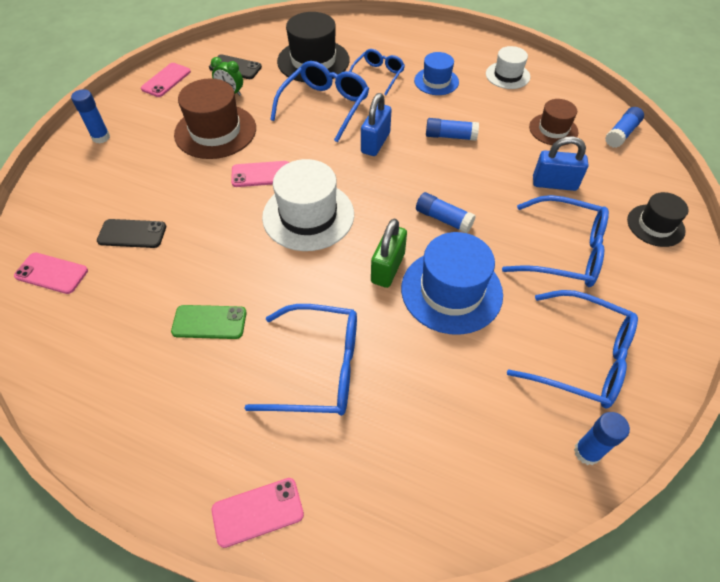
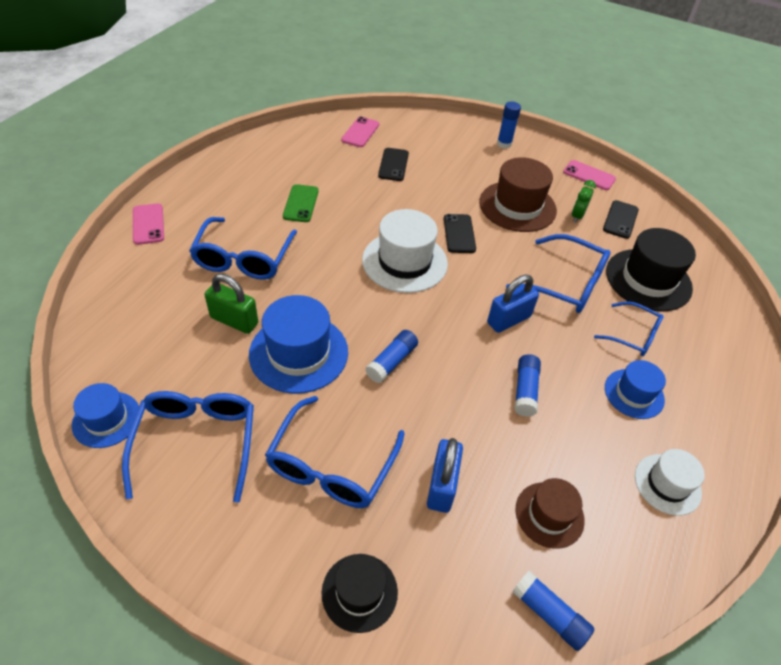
camera: 90 degrees right, 5 degrees down
pink phone [231,161,289,187] -> black phone [444,214,476,253]
blue padlock [361,93,392,156] -> blue padlock turned 60 degrees counterclockwise [487,275,539,333]
green padlock [371,219,407,288] -> green padlock moved to [205,274,258,334]
blue glasses [507,290,638,409] -> blue glasses turned 150 degrees clockwise [122,391,254,503]
blue glue stick [574,412,630,465] -> blue hat [72,383,139,448]

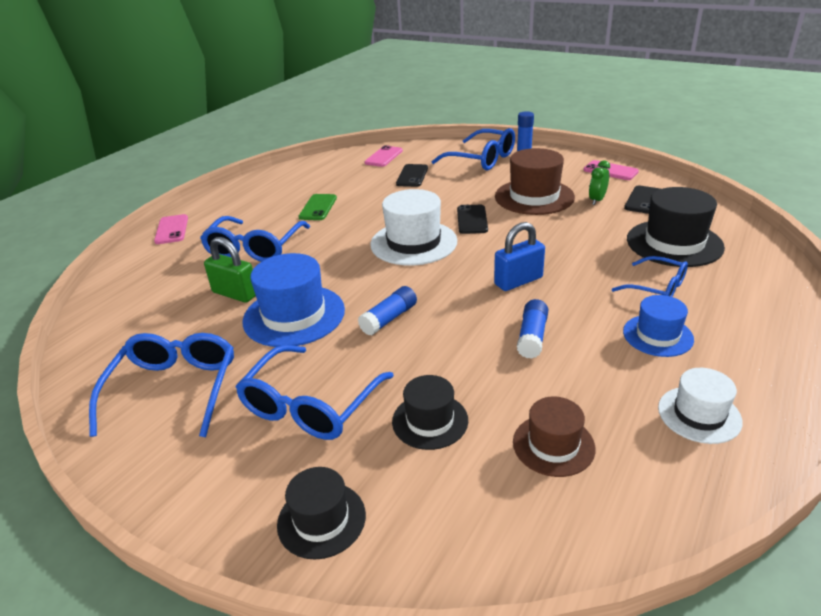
camera: 10 degrees right, 15 degrees down
blue hat [72,383,139,448] -> none
blue padlock [427,438,463,513] -> black hat [392,375,468,450]
blue glasses [506,234,611,313] -> blue glasses moved to [431,128,515,170]
blue glue stick [512,571,594,651] -> none

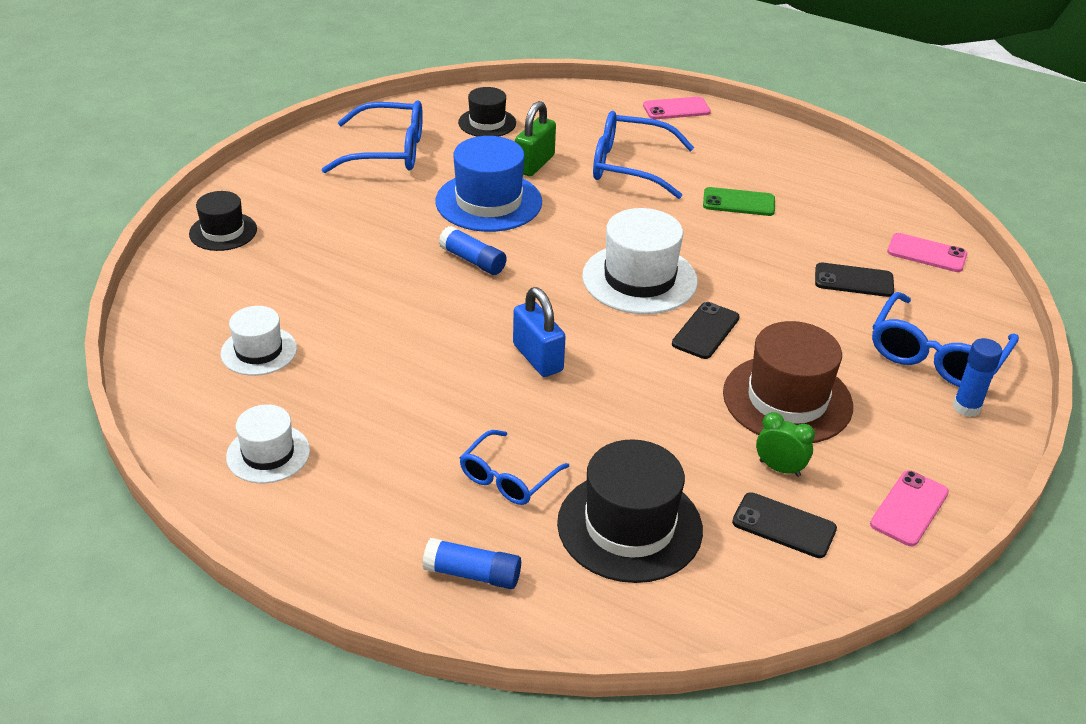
camera: 85 degrees right, 5 degrees up
blue glasses [236,345,394,440] -> none
black hat [392,375,468,450] -> black hat moved to [458,87,516,137]
black phone [457,205,488,234] -> black phone turned 60 degrees counterclockwise [672,302,740,359]
brown hat [513,396,595,477] -> white hat [221,306,297,376]
blue glue stick [517,299,548,359] -> blue glue stick moved to [423,538,521,589]
blue hat [623,295,694,357] -> none

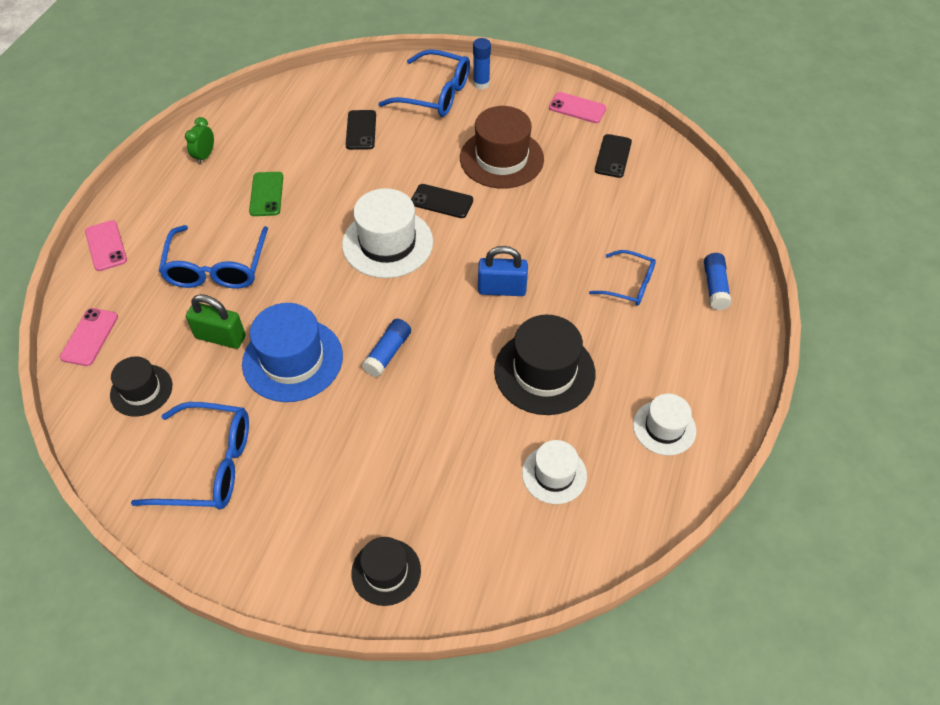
camera: 100 degrees left, 15 degrees up
blue glasses [321,100,423,173] -> blue glasses turned 105 degrees clockwise [131,402,249,510]
blue padlock [513,287,566,377] -> blue padlock turned 45 degrees clockwise [478,246,528,296]
black hat [557,439,703,583] -> black hat moved to [494,315,595,415]
green clock [756,412,815,477] -> green clock moved to [185,117,214,164]
pink phone [887,233,967,272] -> pink phone moved to [60,308,118,366]

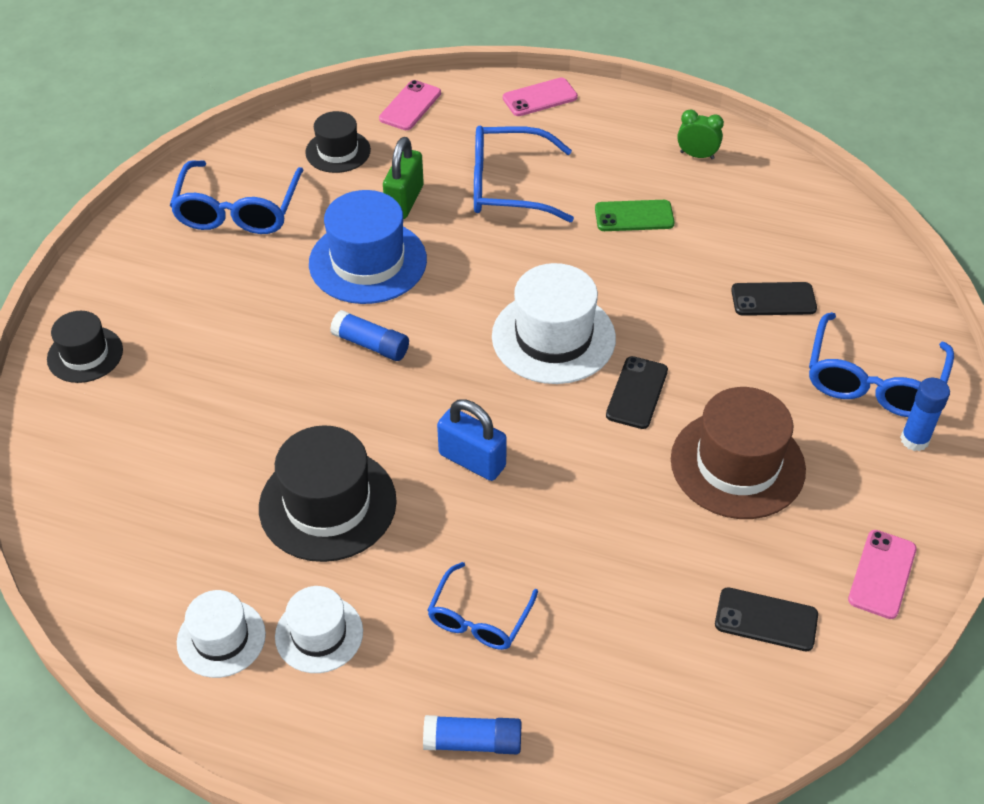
camera: 90 degrees right, 5 degrees down
pink phone [60,308,118,366] -> pink phone turned 75 degrees counterclockwise [379,80,441,130]
blue padlock [478,246,528,296] -> blue padlock turned 60 degrees counterclockwise [437,399,507,481]
white hat [522,440,587,504] -> white hat moved to [275,586,363,673]

